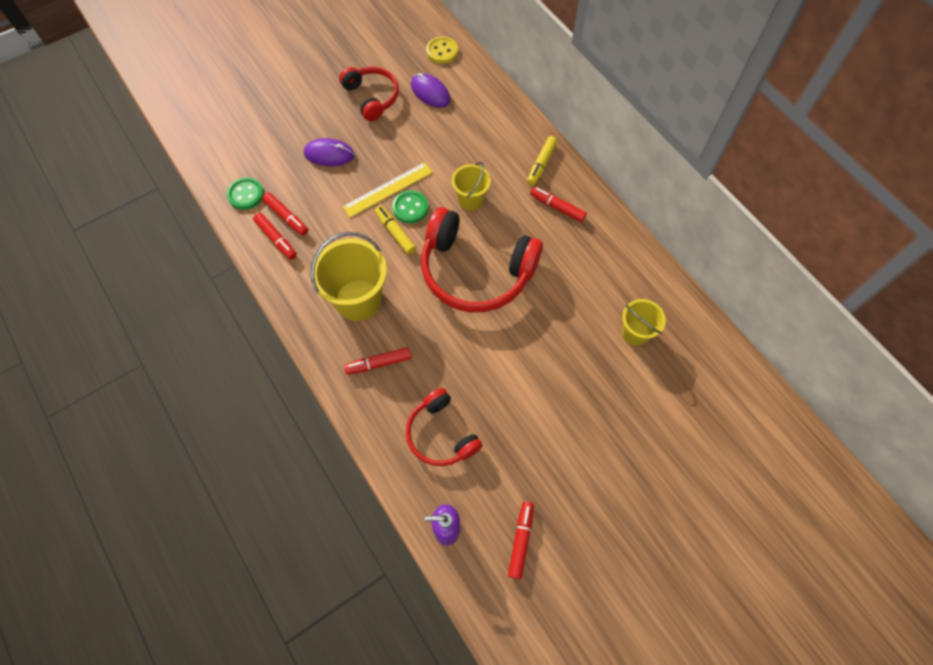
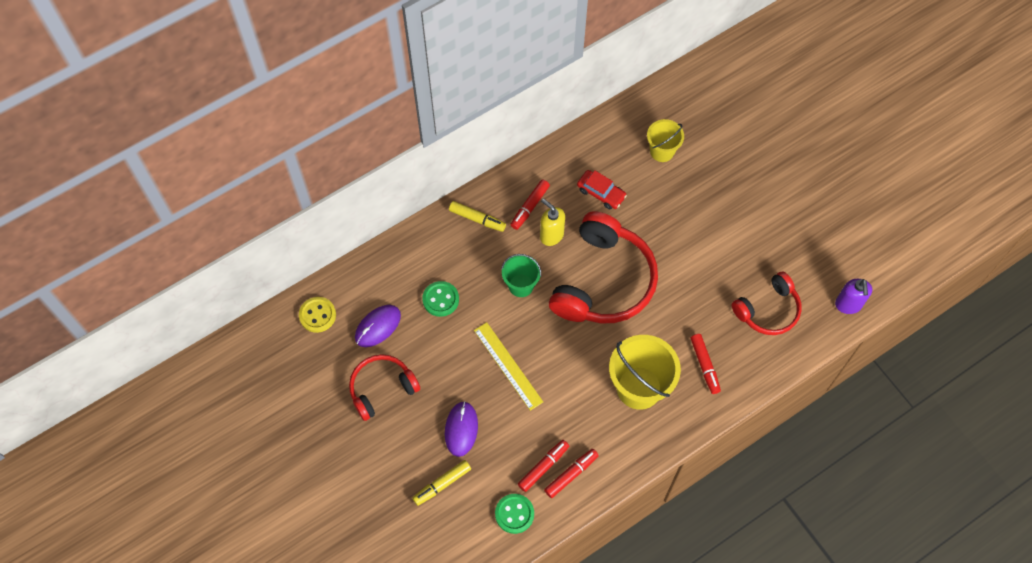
camera: 90 degrees left, 0 degrees up
yellow marker [375,205,416,254] -> yellow marker moved to [412,460,471,506]
green button [392,190,428,223] -> green button moved to [422,281,459,317]
yellow bucket [452,162,491,210] -> green bucket [501,254,541,297]
red marker [508,502,534,580] -> none
none -> yellow soap dispenser [540,199,565,246]
none -> red car [577,170,627,209]

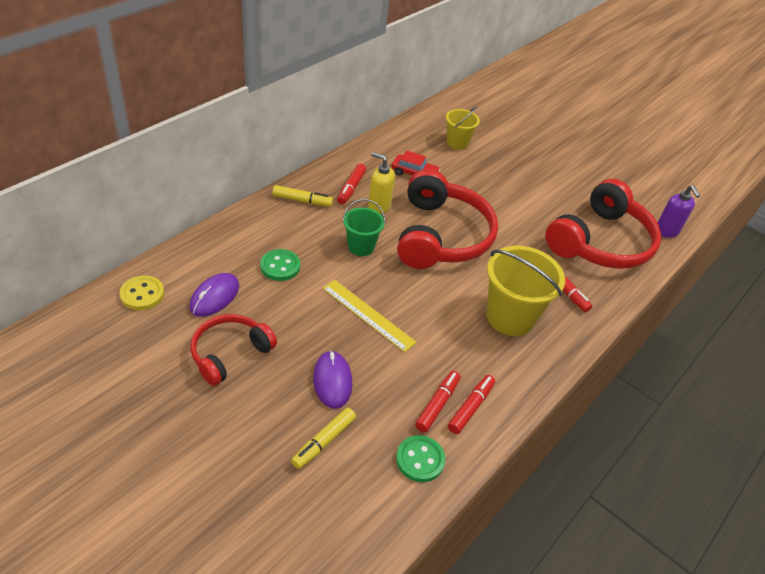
camera: 20 degrees left, 20 degrees down
red headphones [732,271,802,335] -> red headphones [545,179,661,269], size x1.73

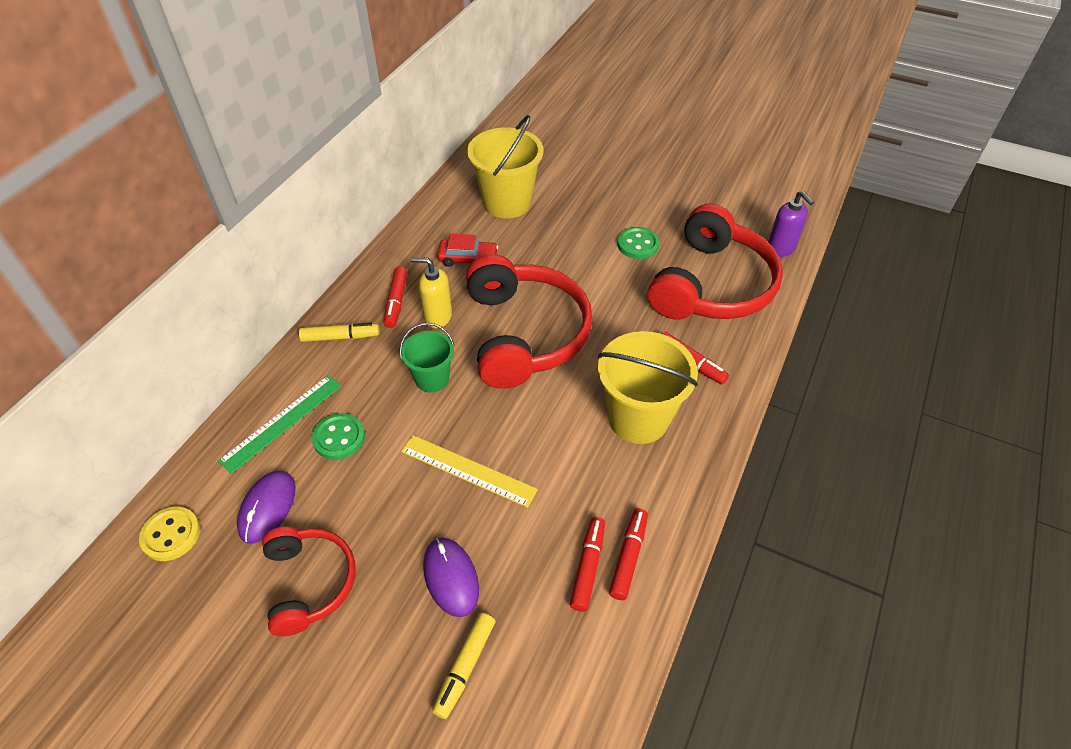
camera: 10 degrees left, 5 degrees up
red headphones [191,314,277,386] -> red headphones turned 135 degrees clockwise [262,527,355,636]
green button [396,435,445,482] -> green button moved to [617,227,659,259]
yellow bucket [446,107,480,150] -> yellow bucket [467,115,544,219], size x1.73
none -> green ruler [218,375,342,474]

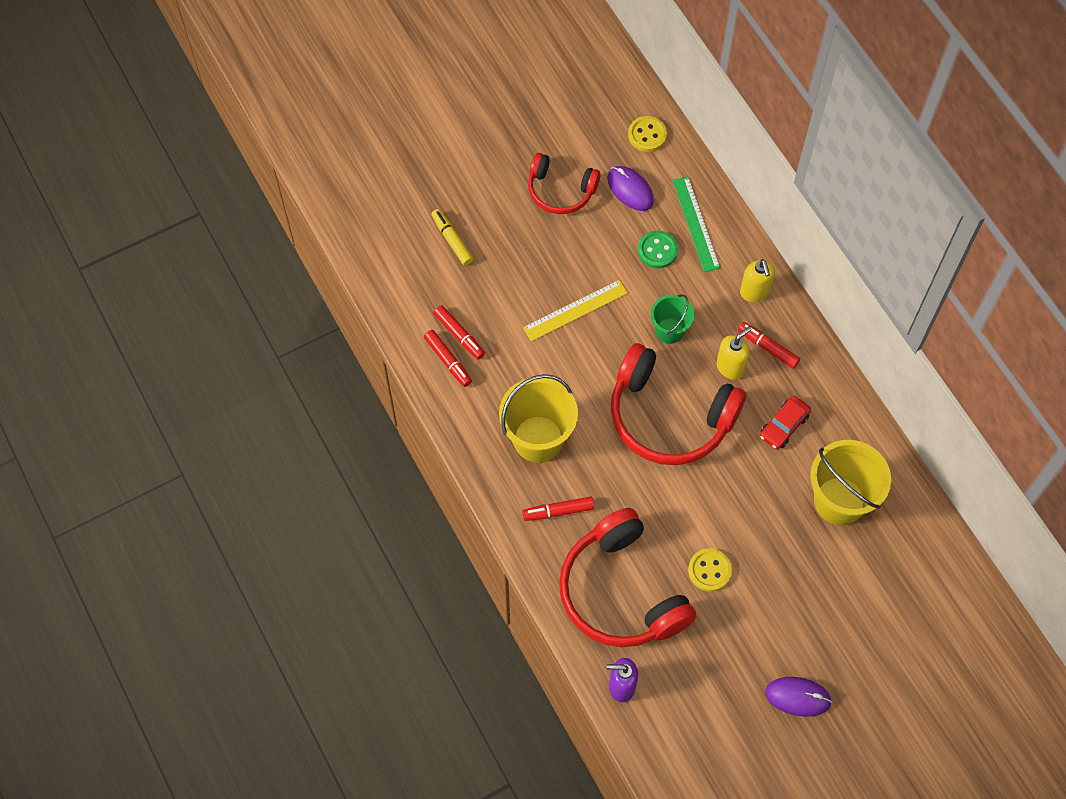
camera: 125 degrees right, 15 degrees up
yellow marker [299,323,379,342] -> yellow soap dispenser [740,259,775,302]
purple mouse [423,538,479,617] -> purple mouse moved to [765,677,832,717]
green button [617,227,659,259] -> yellow button [688,548,732,592]

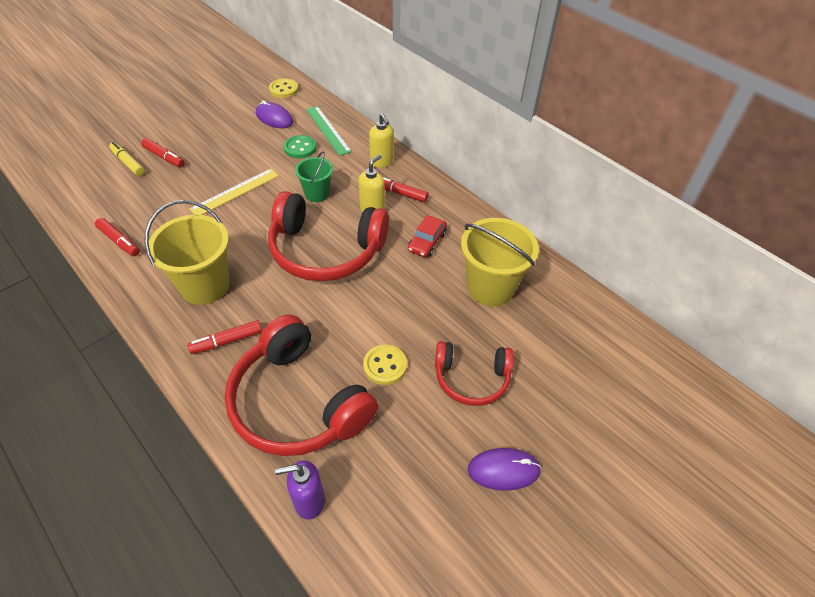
camera: 15 degrees left, 15 degrees down
red marker [433,305,485,360] -> red marker moved to [141,138,185,167]
red headphones [528,153,601,214] -> red headphones moved to [435,341,514,406]

